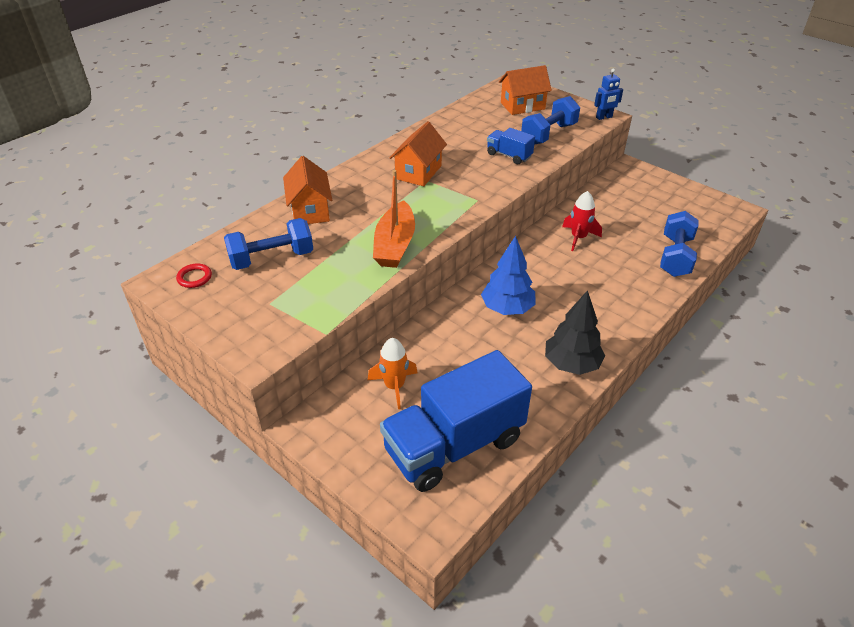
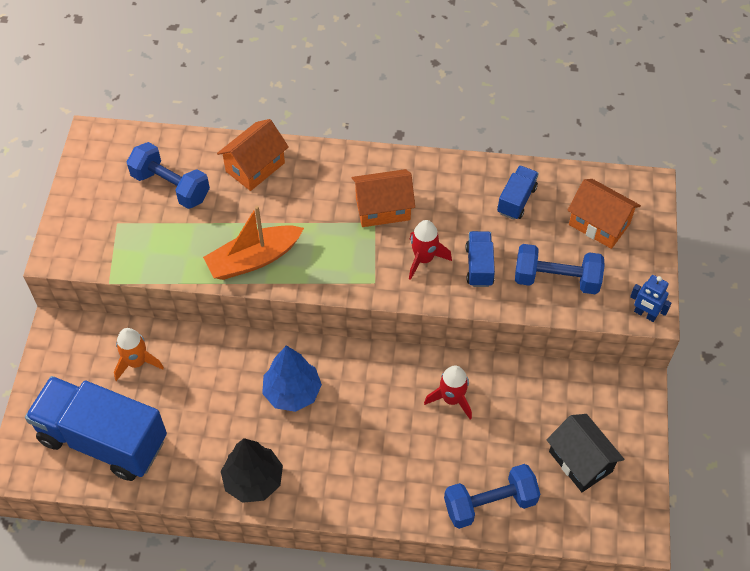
camera: 55 degrees right, 15 degrees up
red ring [176,263,212,288] -> none
none -> red rocket [409,220,452,280]
none -> blue truck [497,165,539,220]
none -> black house [546,414,624,492]

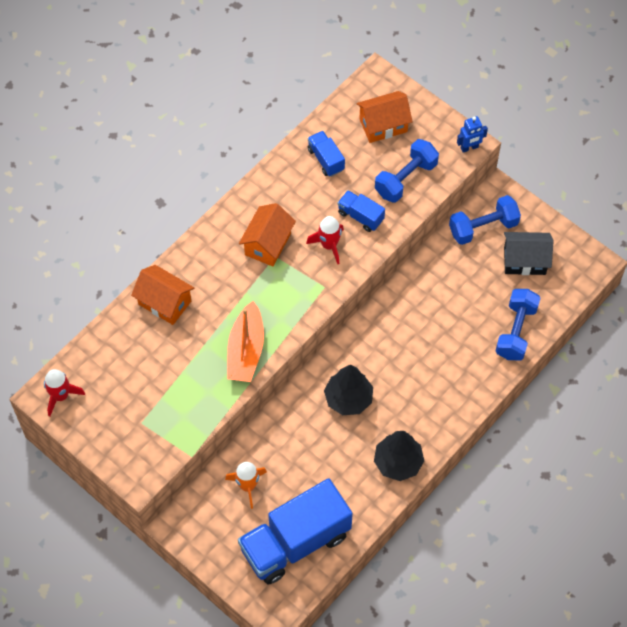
camera: 55 degrees left, 5 degrees up
blue dumbbell [127,142,210,209] -> blue dumbbell moved to [449,195,521,245]
orange house [217,119,289,191] -> orange house turned 45 degrees counterclockwise [131,265,194,325]
blue tree [262,345,322,412] -> black tree [324,365,373,415]
red rocket [424,366,472,420] -> red rocket moved to [44,369,85,417]

